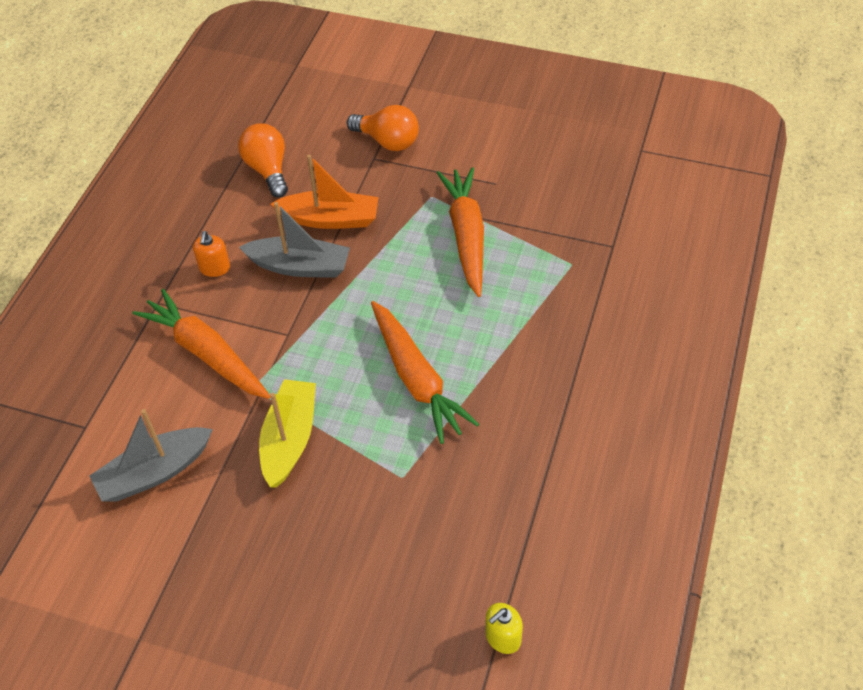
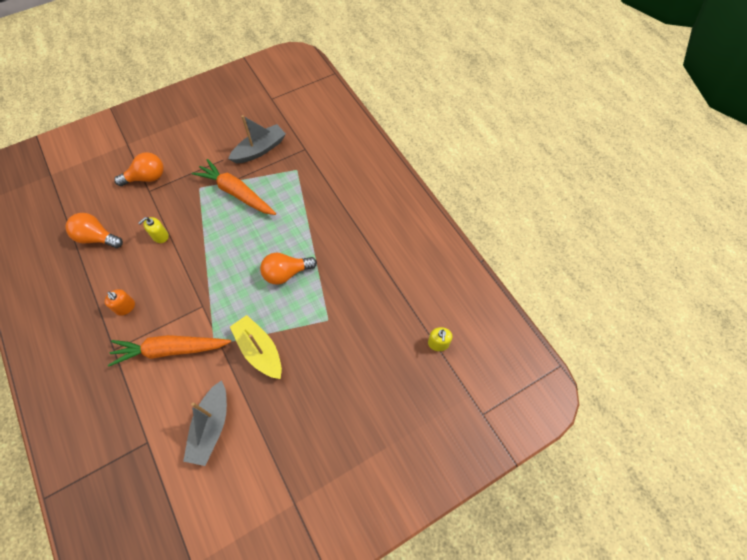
camera: 50 degrees left, 10 degrees up
grey boat [239,202,350,278] -> grey boat moved to [228,115,286,164]
orange boat [271,155,379,229] -> yellow soap dispenser [139,217,169,243]
orange carrot [371,301,479,444] -> orange light bulb [260,253,317,285]

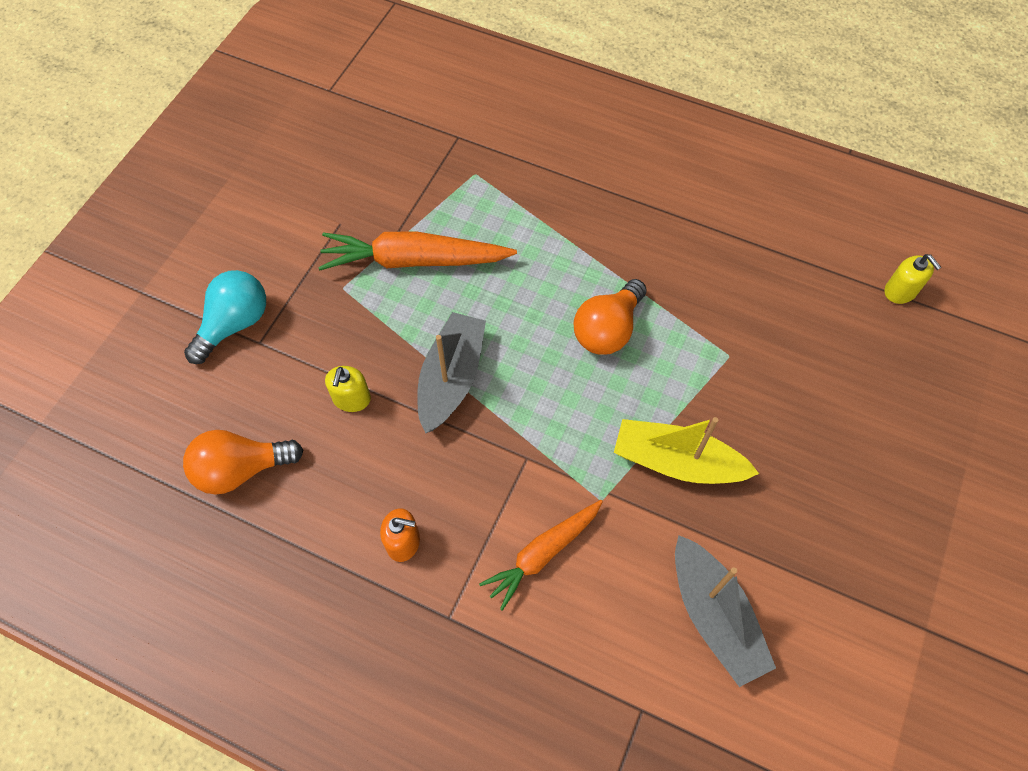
camera: 35 degrees left, 0 degrees up
orange carrot [108,335,231,367] -> orange carrot [479,500,603,611], size x0.65
orange light bulb [114,152,164,186] -> turquoise light bulb [184,270,266,364]
grey boat [228,115,286,164] -> grey boat moved to [417,312,486,433]

